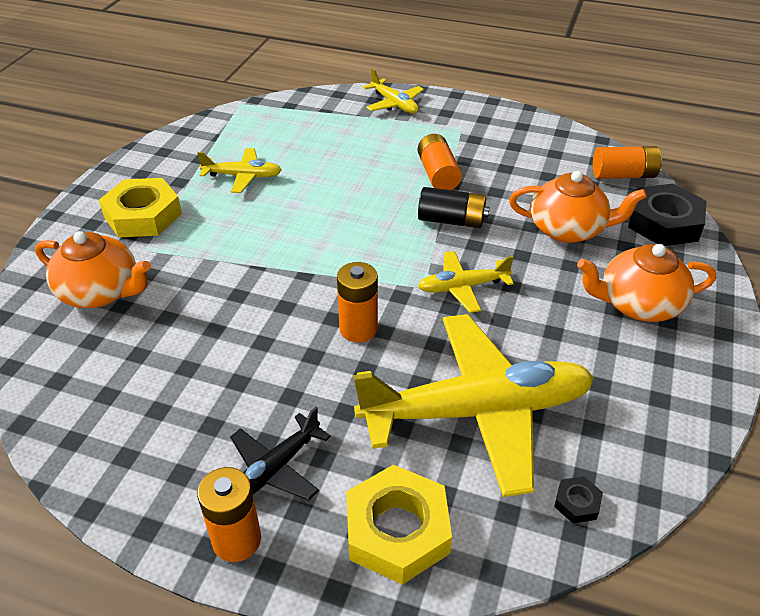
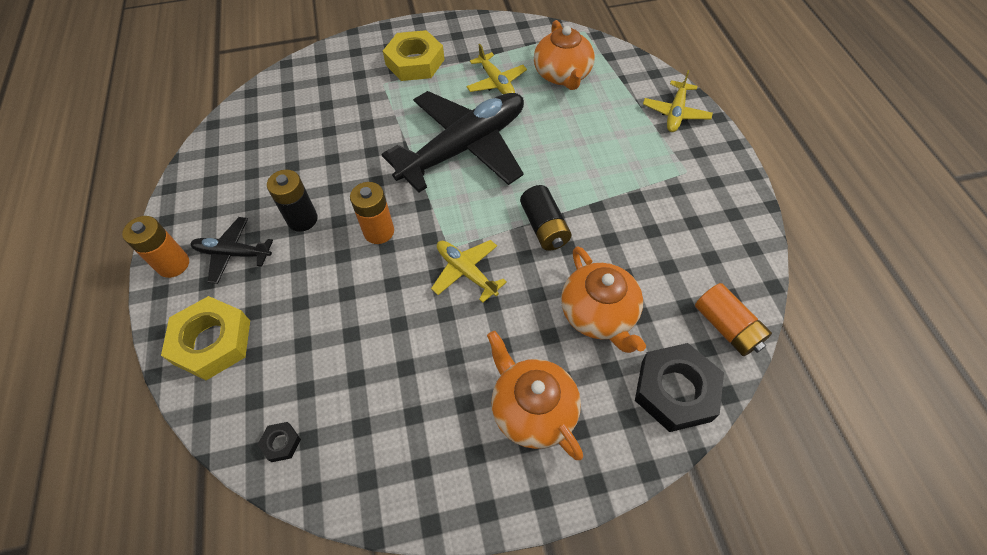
camera: 60 degrees right, 15 degrees up
orange teapot [35,231,151,308] -> orange teapot moved to [534,20,595,90]
yellow plane [353,314,594,497] -> none
orange battery [418,134,462,190] -> none
none -> black battery [267,170,318,232]
none -> black plane [381,91,524,193]

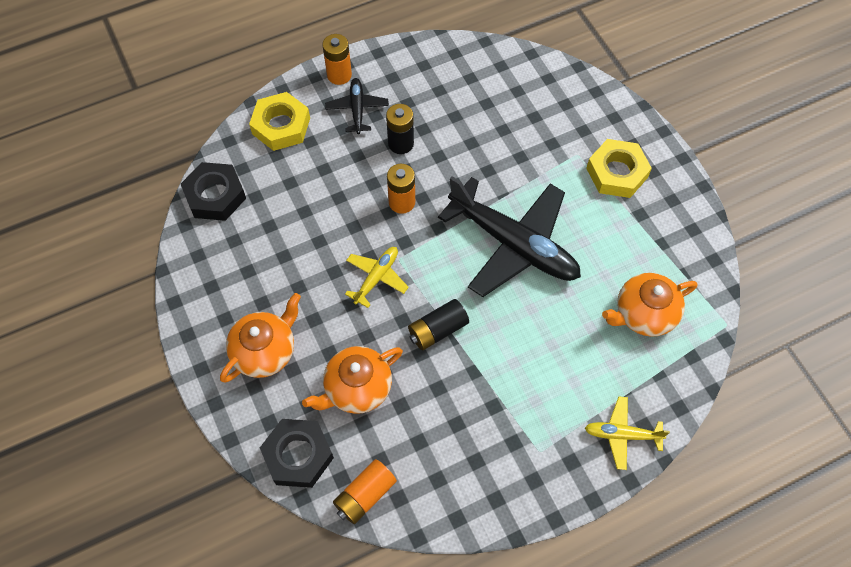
camera: 75 degrees right, 5 degrees up
black nut [257,422,301,462] -> black nut [181,162,246,221], size x2.29
yellow plane [466,44,527,94] -> none

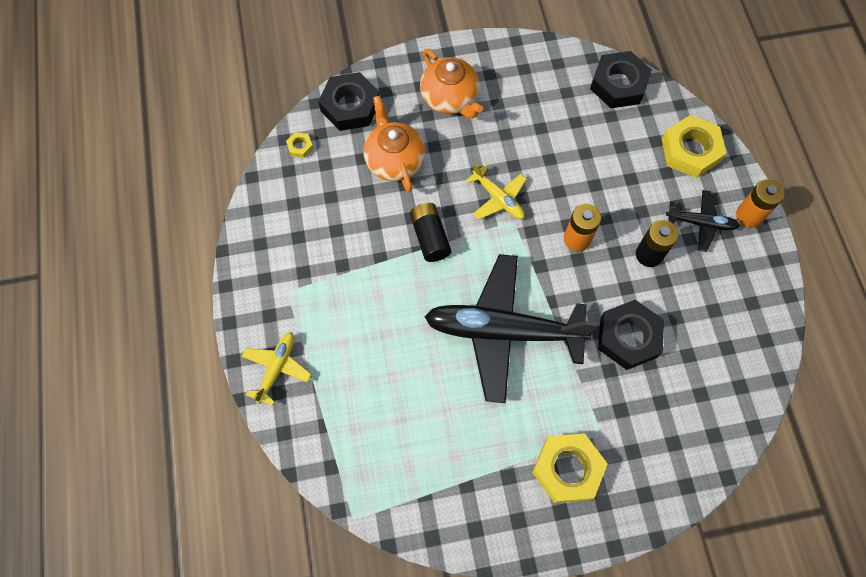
camera: 105 degrees right, 5 degrees up
orange battery [333,459,397,524] -> yellow nut [286,132,313,158]
black plane [438,176,581,297] -> black plane turned 45 degrees clockwise [425,254,598,403]
orange teapot [602,273,697,337] -> none
none -> black nut [598,300,664,370]

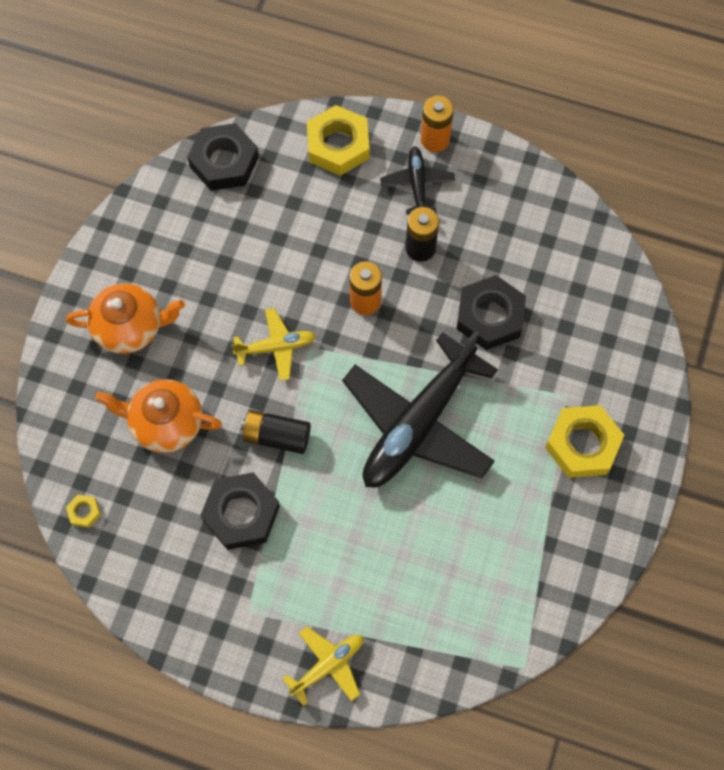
camera: 60 degrees left, 0 degrees up
yellow plane [241,332,312,406] -> yellow plane turned 90 degrees clockwise [282,627,363,706]
black nut [318,72,379,131] -> black nut moved to [200,472,280,550]
black plane [666,190,740,252] -> black plane turned 45 degrees counterclockwise [380,146,455,215]

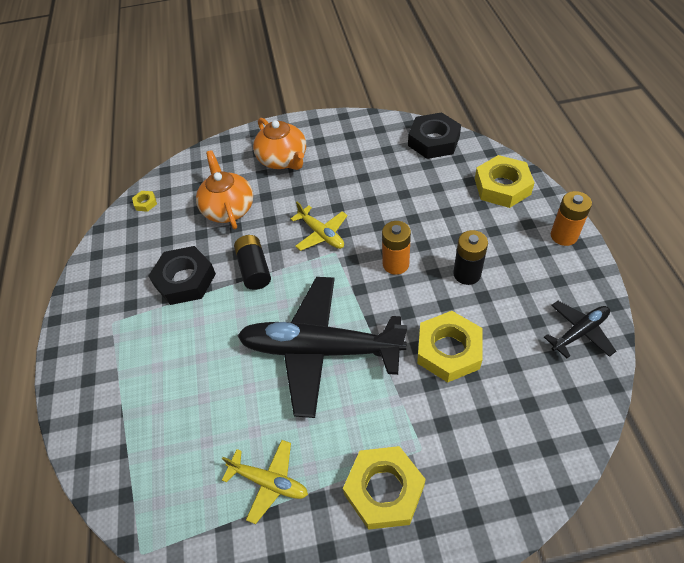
camera: 65 degrees right, 15 degrees down
yellow plane [282,627,363,706] -> yellow plane moved to [222,440,308,524]
black plane [380,146,455,215] -> black plane moved to [544,301,616,358]
black nut [457,275,526,350] -> yellow nut [417,311,483,383]

